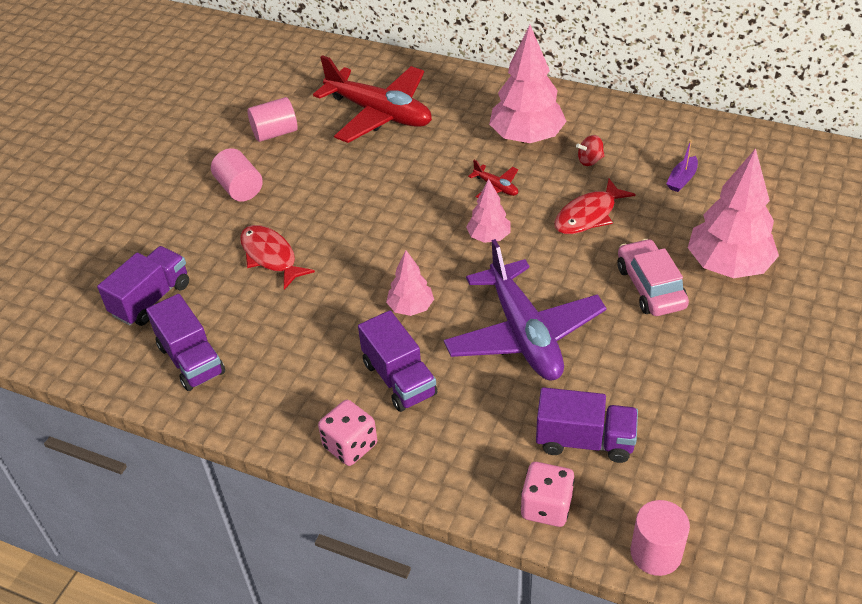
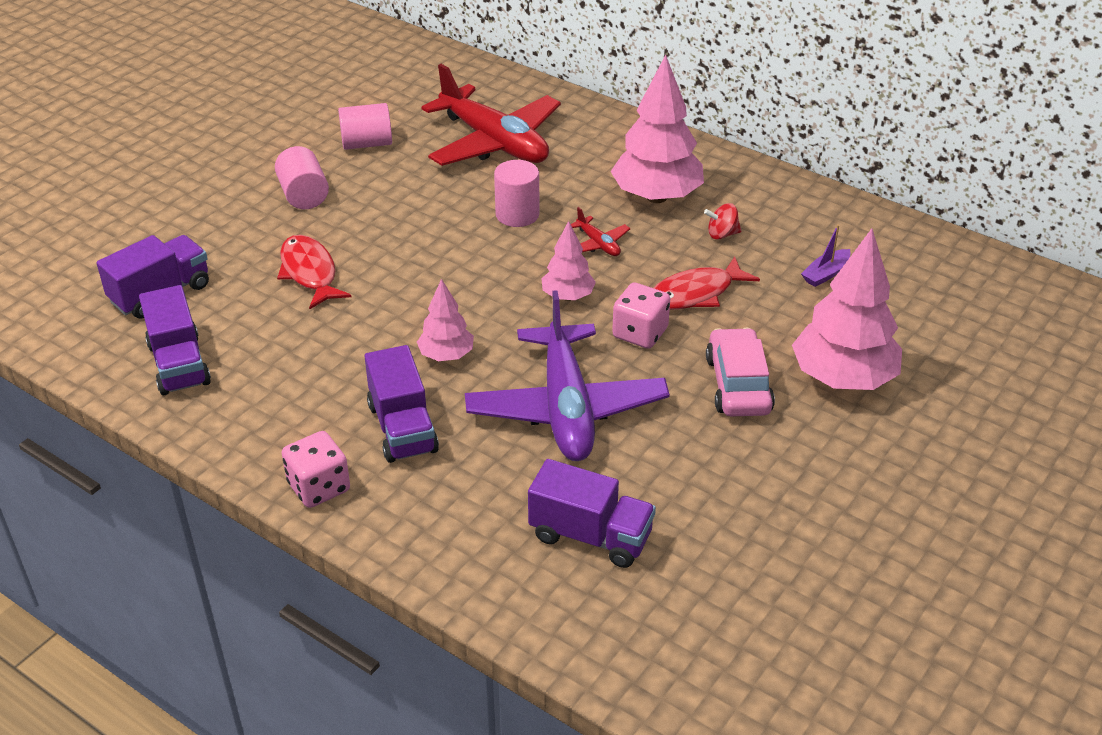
camera: 10 degrees right, 5 degrees down
pink dice [521,462,574,527] -> pink dice moved to [612,282,670,349]
pink cylinder [631,500,690,576] -> pink cylinder moved to [494,160,540,227]

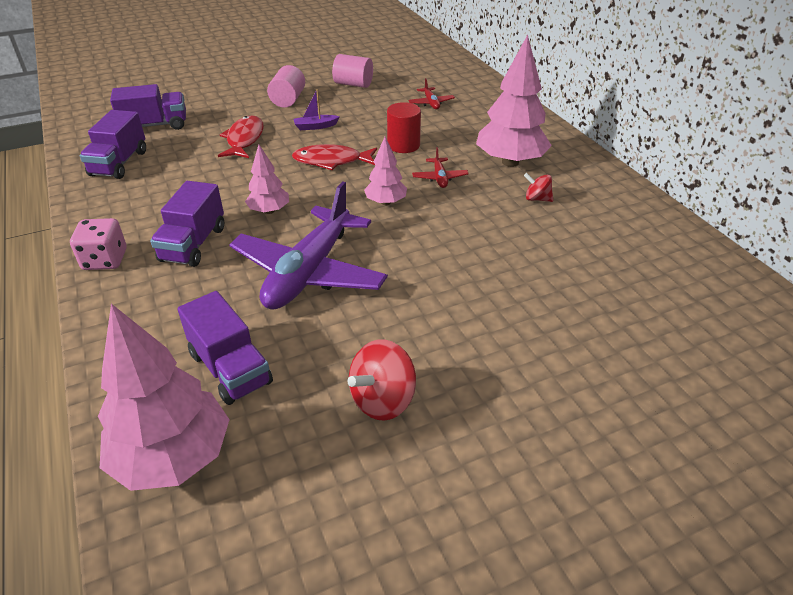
camera: 30 degrees right, 0 degrees up
red plane [421,64,561,166] -> red plane [408,78,455,109], size x0.40
pink cylinder [494,160,540,227] -> red cylinder [387,102,421,153]
pink dice [612,282,670,349] -> none
red fish [654,256,760,310] -> red fish moved to [292,144,377,170]
pink car [706,328,775,417] -> none
pink tree [792,229,902,390] -> pink tree moved to [98,304,230,491]
purple boat [801,224,851,287] -> purple boat moved to [293,89,340,130]
none -> red spinning top [347,339,416,420]

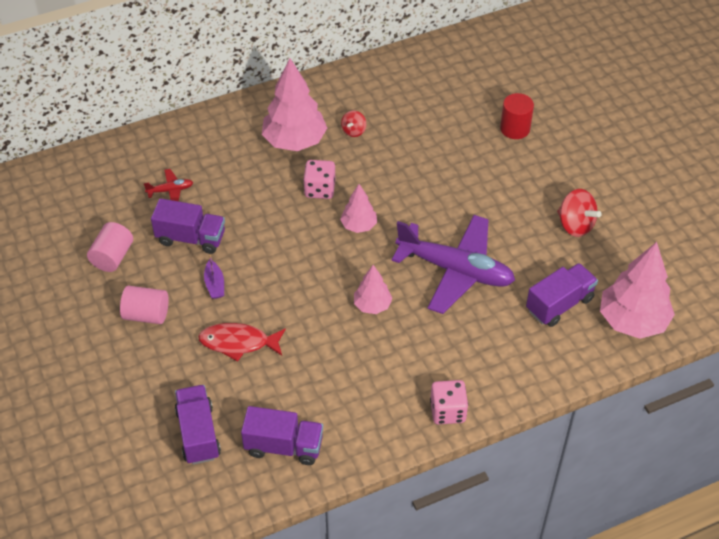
camera: 90 degrees left, 10 degrees up
purple truck [150,181,224,267] -> purple truck moved to [151,198,225,254]
red fish [292,144,377,170] -> none
red cylinder [387,102,421,153] -> red cylinder moved to [500,93,534,139]
red plane [412,147,469,188] -> pink dice [303,160,335,199]

